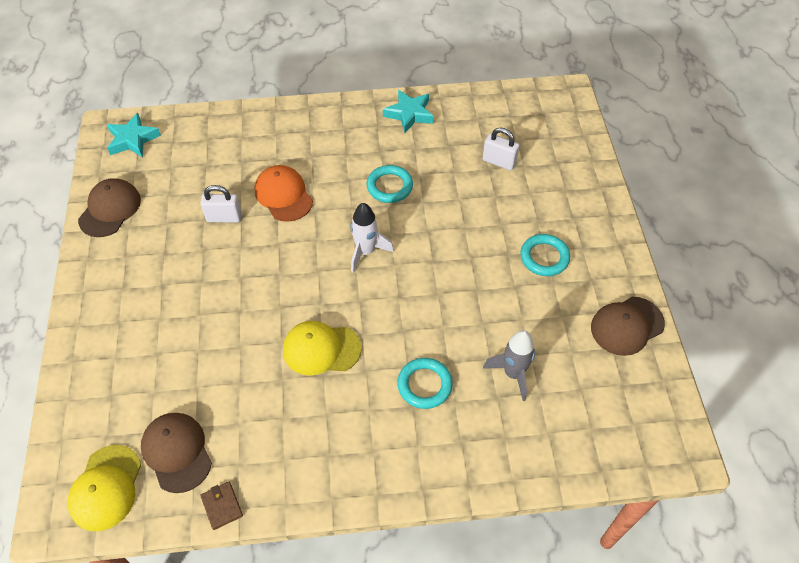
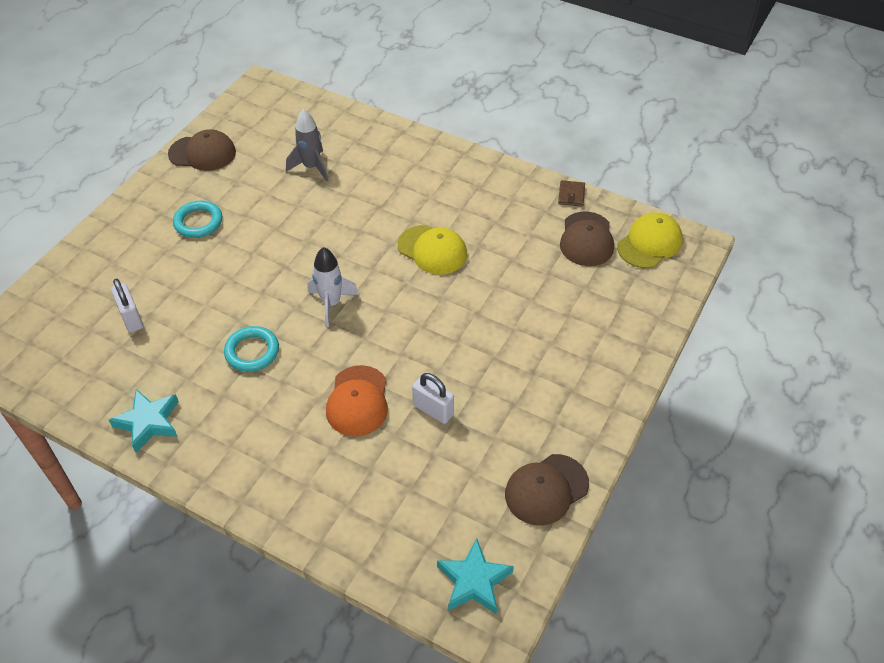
camera: 145 degrees left, 5 degrees down
turquoise ring [397,358,453,409] -> none

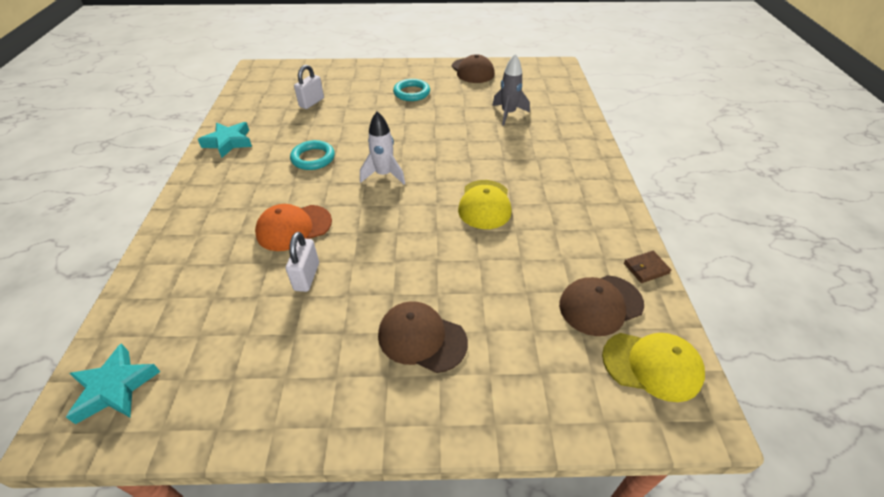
camera: 60 degrees right, 5 degrees down
brown cap [505,454,589,526] -> brown cap moved to [378,301,468,373]

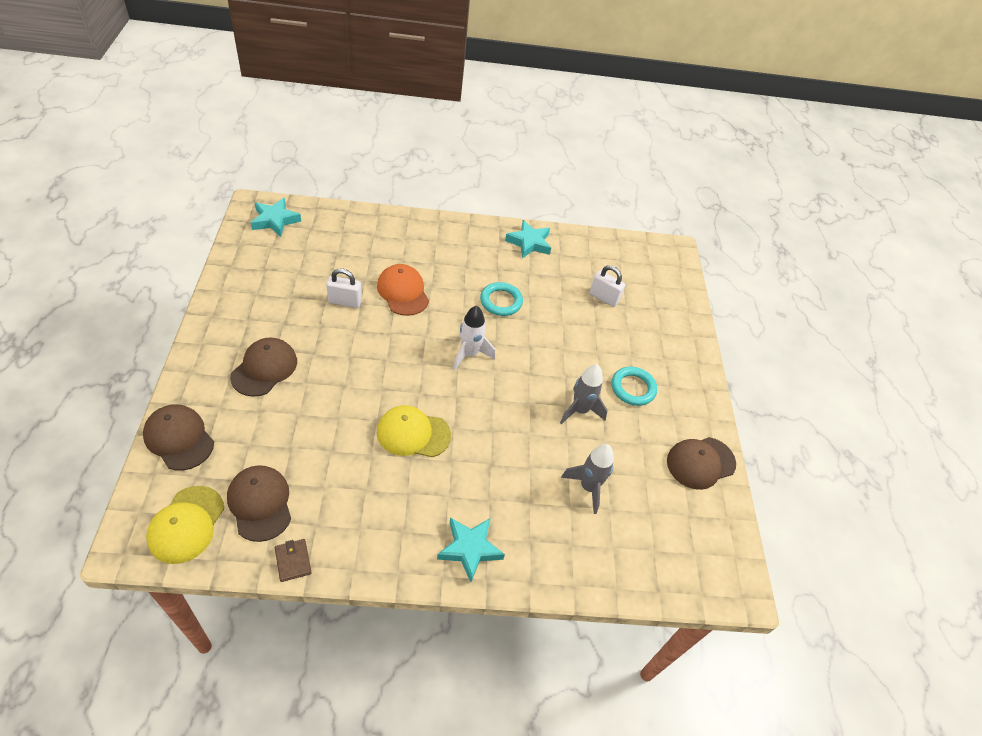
camera: 85 degrees right, 5 degrees up
none -> brown cap [143,404,214,471]
none -> turquoise star [437,518,505,582]
none -> grey rocket [560,364,608,424]

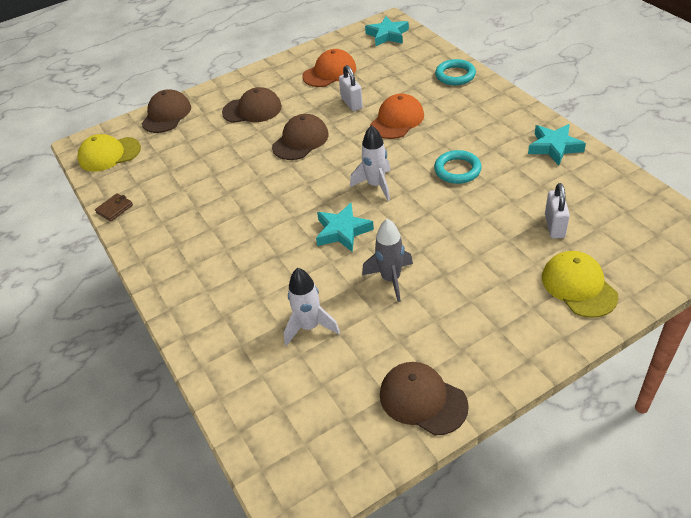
camera: 70 degrees right, 5 degrees down
brown cap [227,465,291,542] -> brown cap moved to [272,114,329,160]
yellow cap [377,405,451,457] -> yellow cap moved to [542,251,618,318]
turquoise star [437,518,505,582] -> turquoise star moved to [316,203,374,252]
grey rocket [561,444,614,514] -> white rocket [284,268,340,346]
turquoise ring [611,367,657,406] -> turquoise ring moved to [435,59,476,85]
none -> orange cap [302,49,356,87]

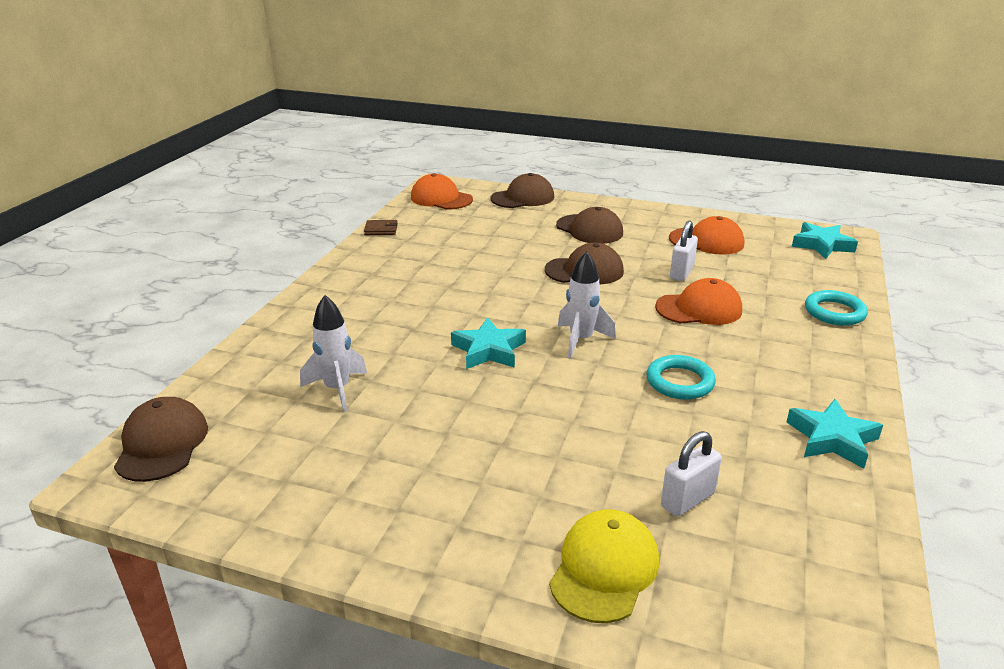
camera: 45 degrees right, 15 degrees down
yellow cap [77,134,141,172] -> orange cap [411,173,473,209]
grey rocket [362,219,413,302] -> none
brown cap [380,362,469,435] -> brown cap moved to [114,397,208,482]

